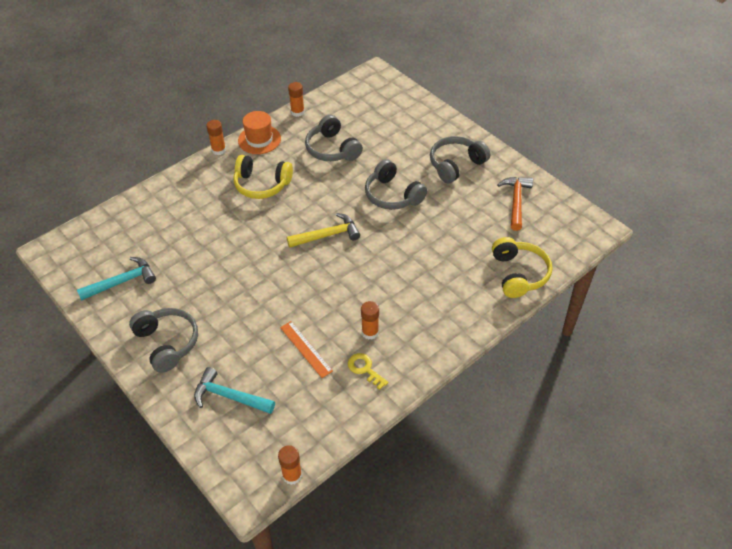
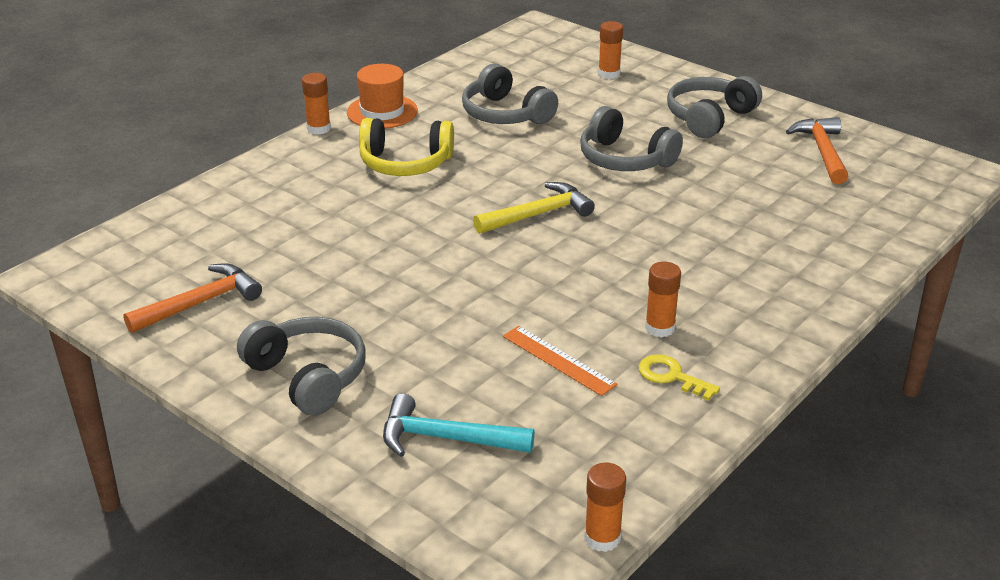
camera: 10 degrees left, 15 degrees down
turquoise hammer [77,257,156,301] -> orange hammer [123,263,262,333]
orange glue stick [288,82,305,117] -> orange glue stick moved to [598,21,623,79]
yellow headphones [492,237,553,298] -> none

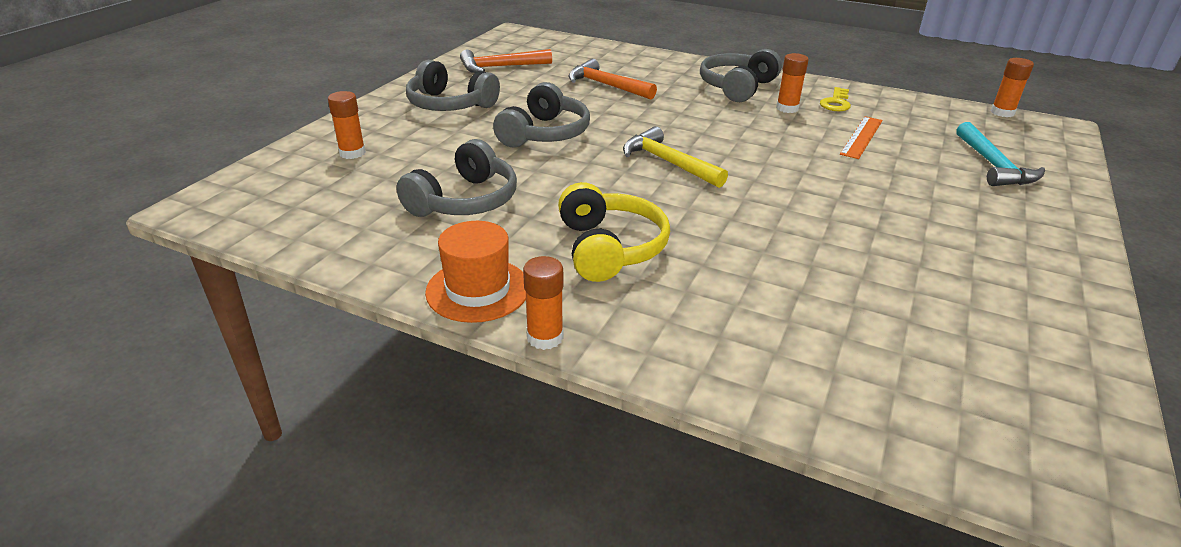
camera: 105 degrees left, 0 degrees up
orange hammer [123,263,262,333] -> orange hammer moved to [569,59,657,100]
grey headphones [237,317,366,416] -> grey headphones moved to [700,49,782,102]

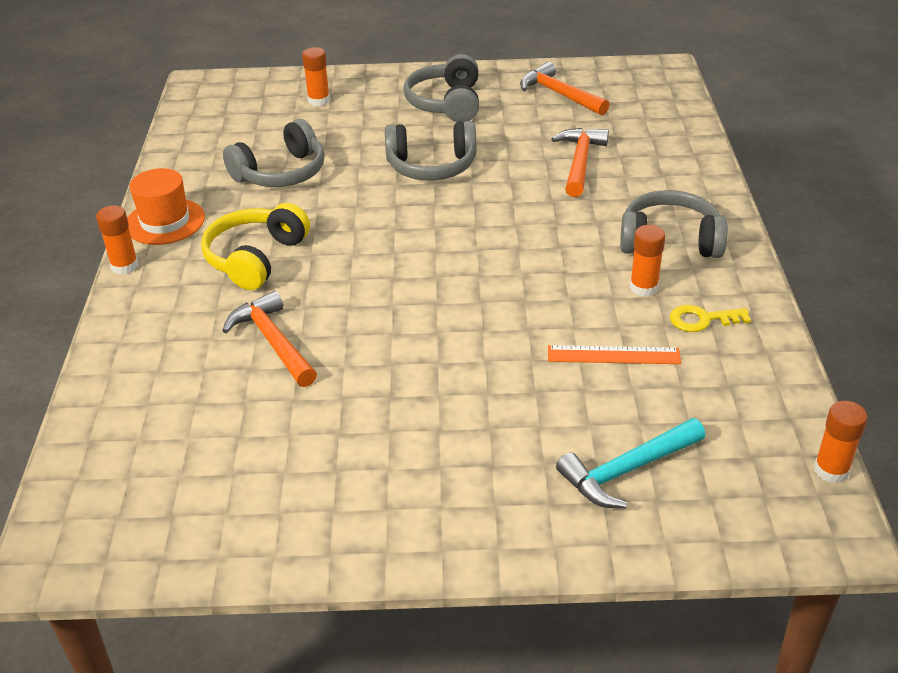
camera: 65 degrees right, 5 degrees up
grey headphones [396,139,517,217] -> grey headphones turned 45 degrees counterclockwise [223,119,324,187]
yellow headphones [558,182,670,282] -> yellow headphones turned 150 degrees clockwise [201,203,310,290]
yellow hammer [623,126,728,188] -> none
none -> orange hammer [222,291,317,387]

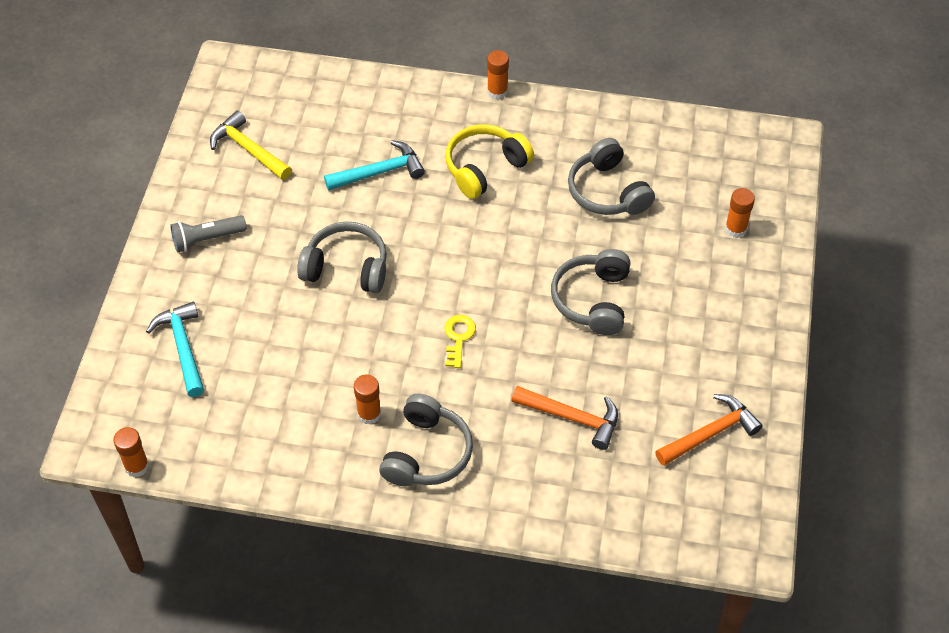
camera: 100 degrees right, 15 degrees up
orange hat [127,168,205,245] -> none
yellow headphones [201,203,310,290] -> yellow headphones turned 75 degrees counterclockwise [445,124,534,199]
orange hammer [222,291,317,387] -> turquoise hammer [324,140,425,190]
grey headphones [404,54,479,122] -> grey headphones moved to [297,221,387,293]
orange ruler [548,345,681,364] -> none
yellow key [670,305,751,332] -> yellow key moved to [444,315,476,368]
none -> grey flashlight [170,215,247,252]
none -> yellow hammer [210,111,292,180]

